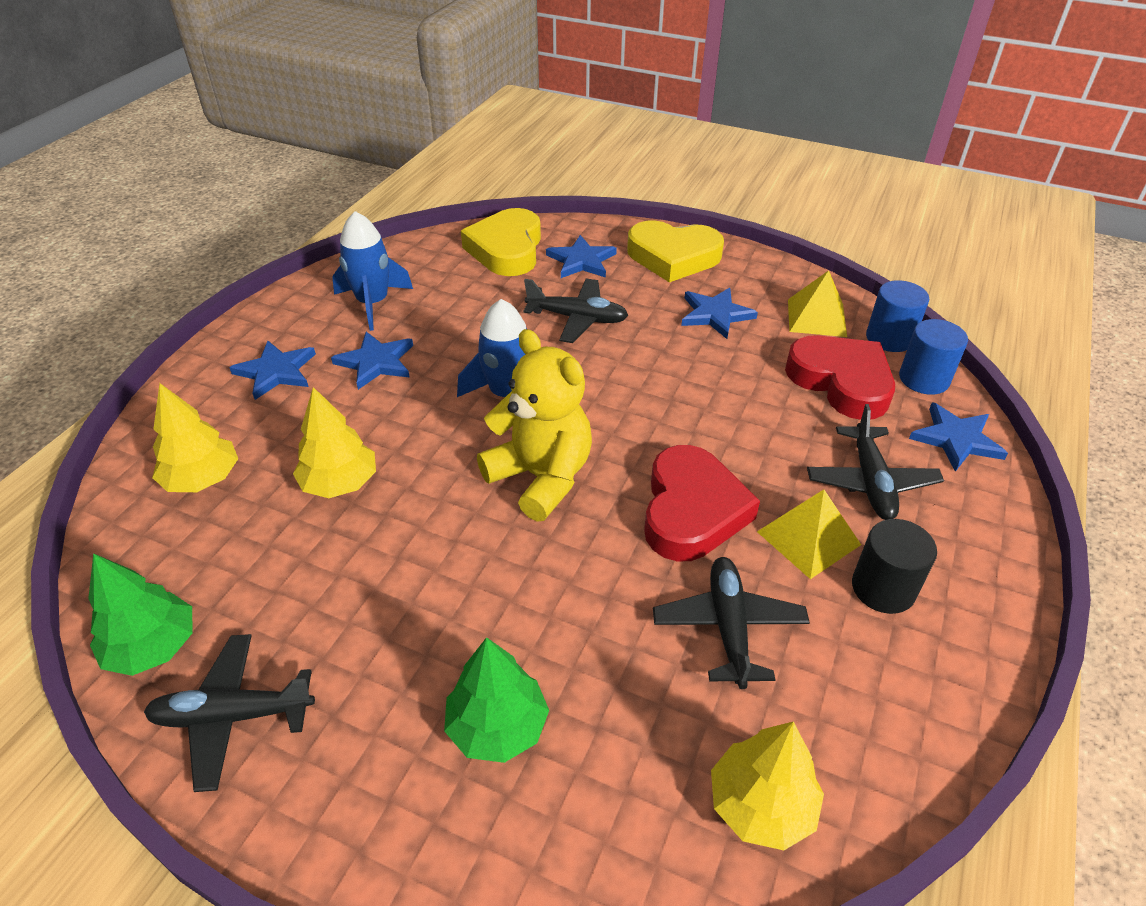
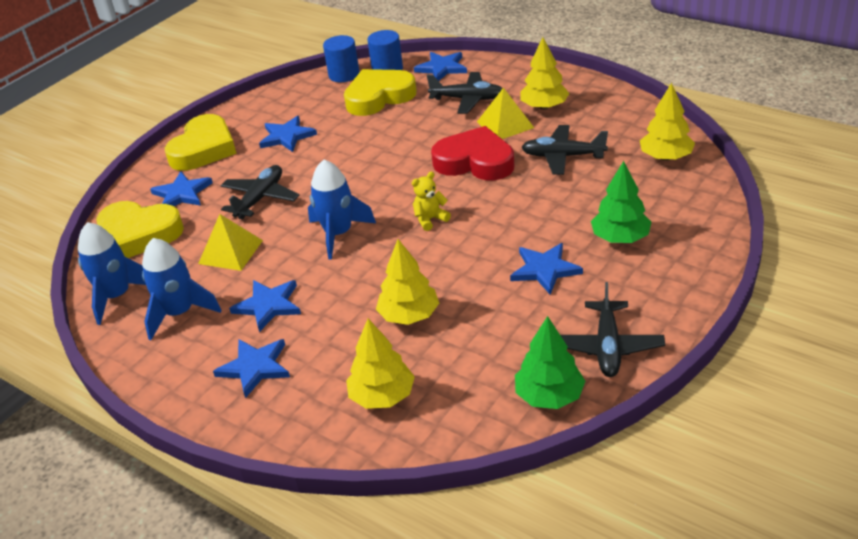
camera: 75 degrees left, 5 degrees down
yellow teddy bear [477,329,592,522] -> yellow teddy bear [412,172,451,231], size x0.46
red heart [785,335,895,420] -> yellow heart [344,69,417,116]
yellow pyramid [788,270,847,337] -> yellow pyramid moved to [198,214,263,271]
black cylinder [852,519,937,614] -> yellow tree [520,37,570,110]
none -> blue rocket [78,222,146,325]
none -> blue star [510,243,583,295]

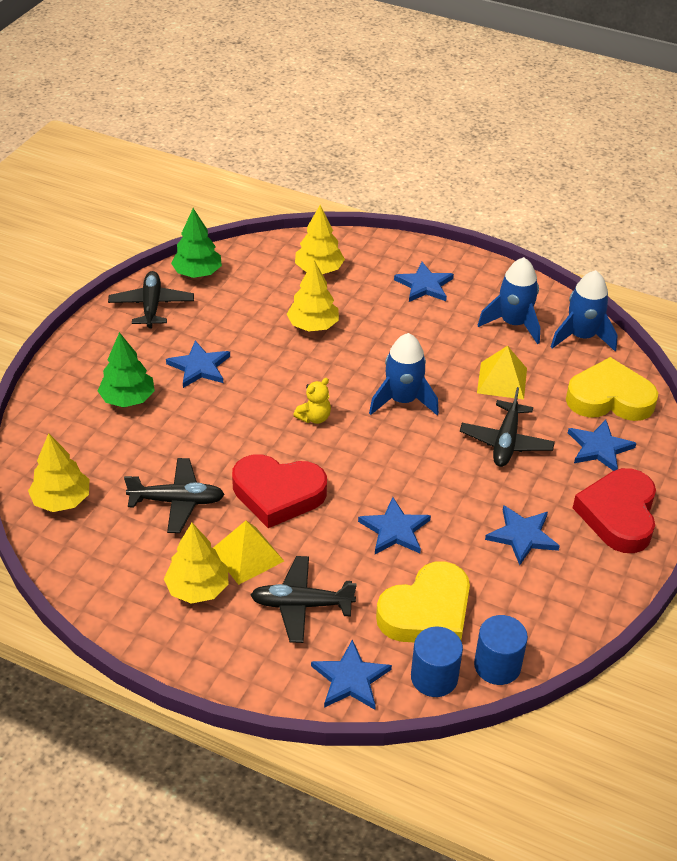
camera: 165 degrees right, 5 degrees up
yellow heart [165,114,237,171] -> red heart [573,468,656,553]
blue star [229,280,301,332] -> blue star moved to [358,497,431,554]

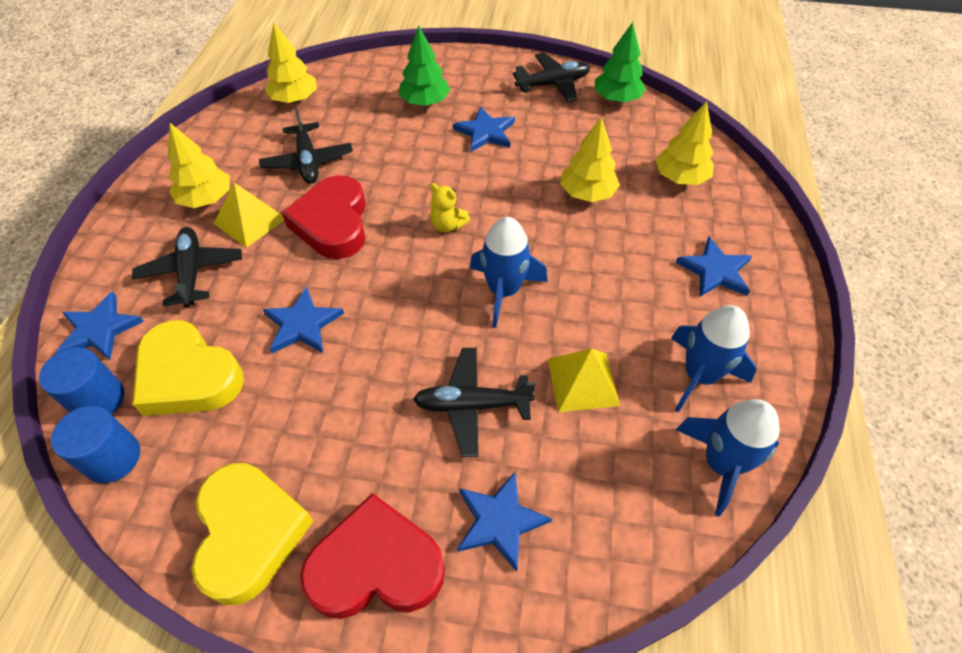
camera: 75 degrees right, 10 degrees up
blue star [485,505,560,565] -> none
yellow heart [566,357,658,421] -> yellow heart moved to [192,463,314,605]

